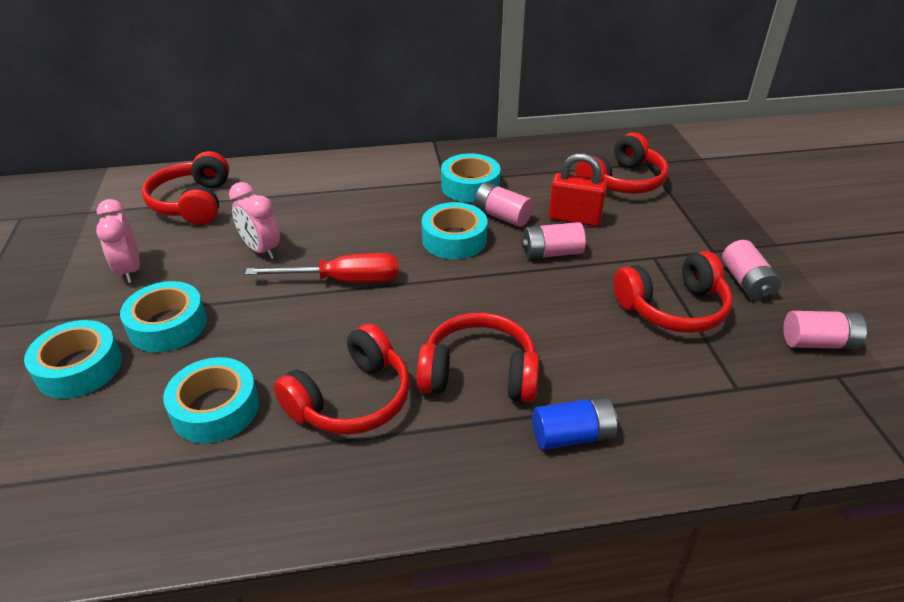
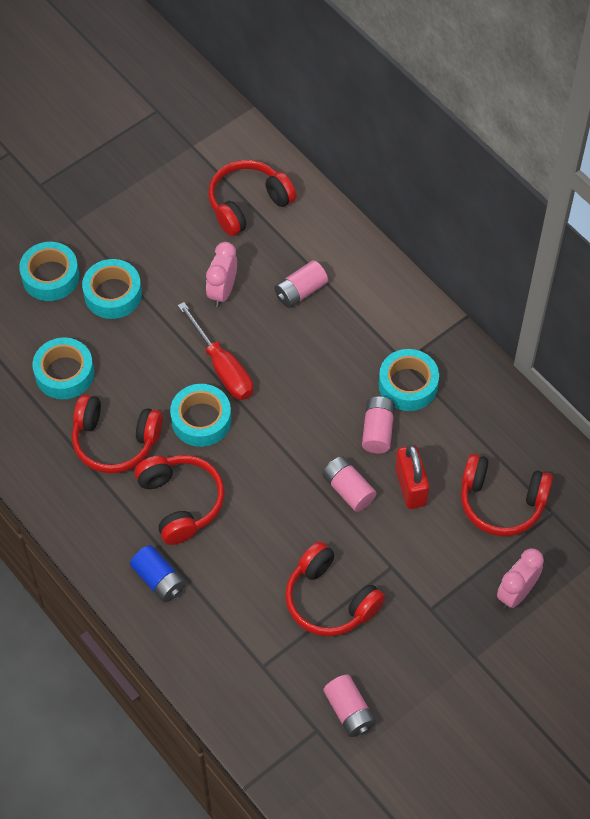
camera: 60 degrees right, 20 degrees up
pink clock [96,199,140,283] -> pink clock moved to [497,548,544,609]
turquoise tape [422,202,488,259] -> turquoise tape moved to [170,384,231,447]
pink battery [722,240,781,301] -> pink battery moved to [274,260,328,308]

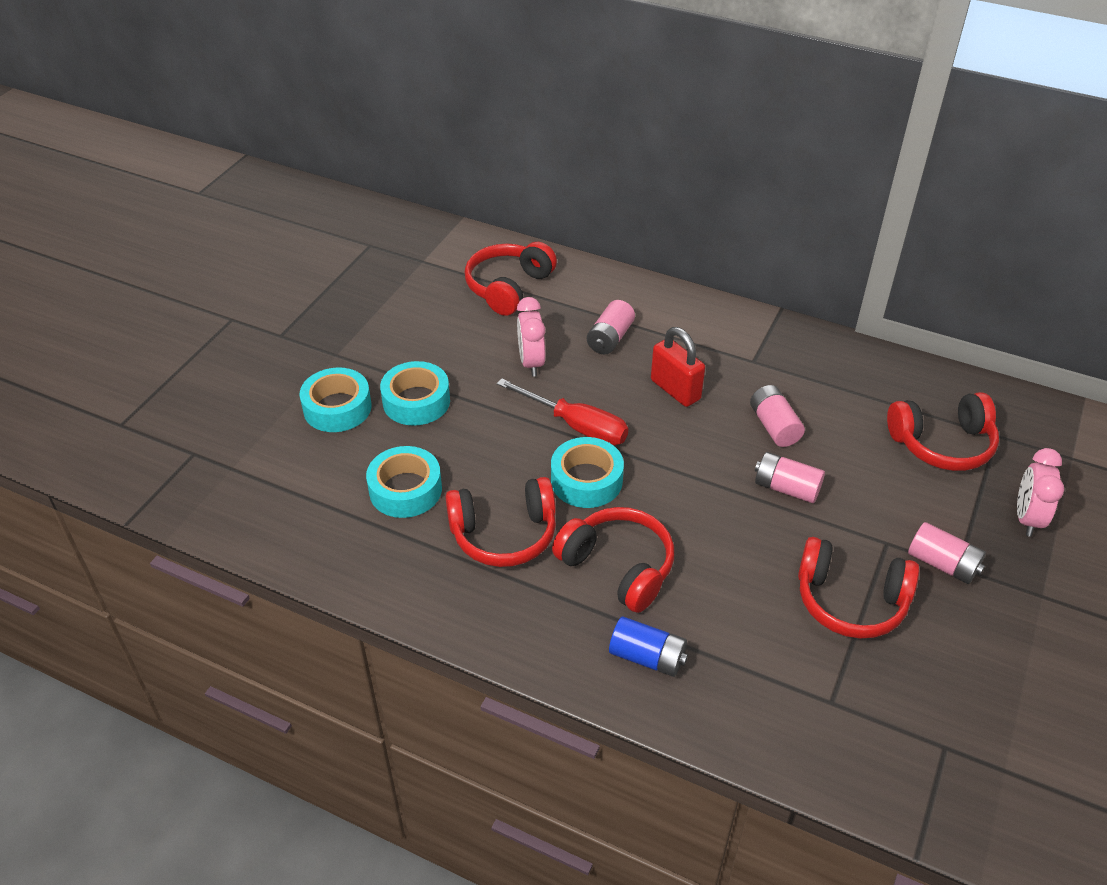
camera: 25 degrees left, 15 degrees down
pink battery [323,675,376,737] -> pink battery moved to [908,522,986,584]
turquoise tape [379,349,439,411] -> none
red padlock [395,444,429,509] -> red padlock moved to [651,327,705,407]

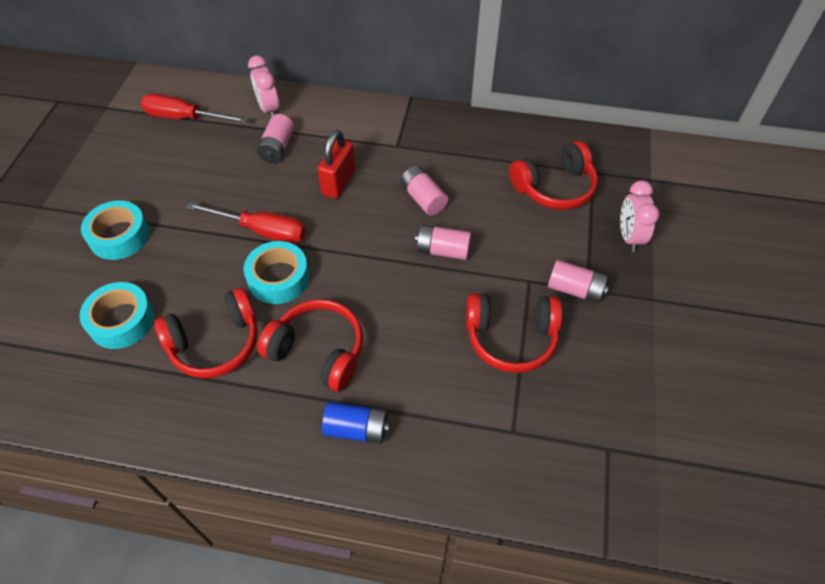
camera: 15 degrees left, 10 degrees up
turquoise tape [300,367,372,432] -> none
red headphones [465,242,557,316] -> red screwdriver [141,94,249,123]
pink clock [517,297,545,377] -> pink clock moved to [248,55,280,117]
red padlock [651,327,705,407] -> red padlock turned 75 degrees clockwise [317,130,356,199]

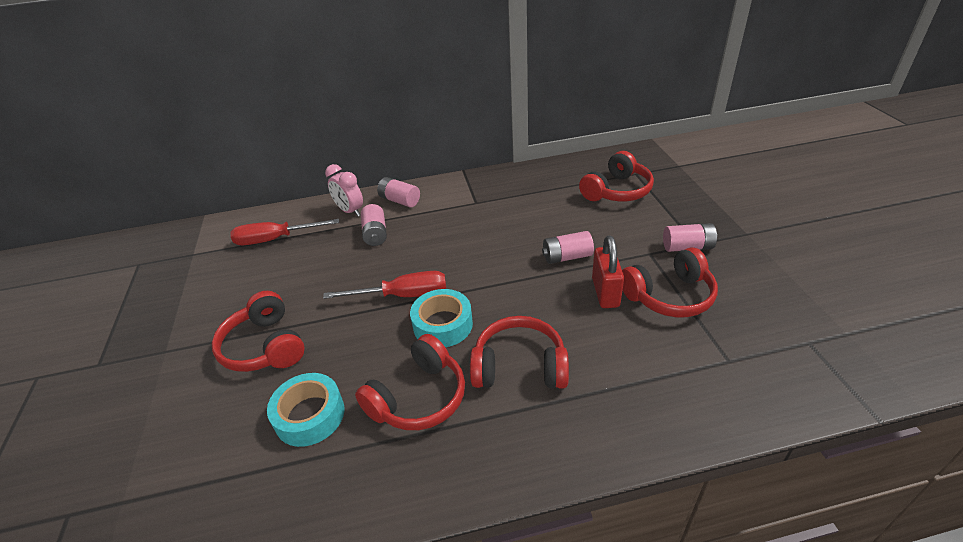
camera: 20 degrees left, 15 degrees down
turquoise tape [81,201,150,260] -> red headphones [212,291,305,372]
red padlock [317,130,356,199] -> red padlock moved to [592,235,624,308]
blue battery [322,402,390,444] -> none
pink battery [401,166,448,216] -> pink battery moved to [377,177,420,207]
pink clock [620,180,660,252] -> none

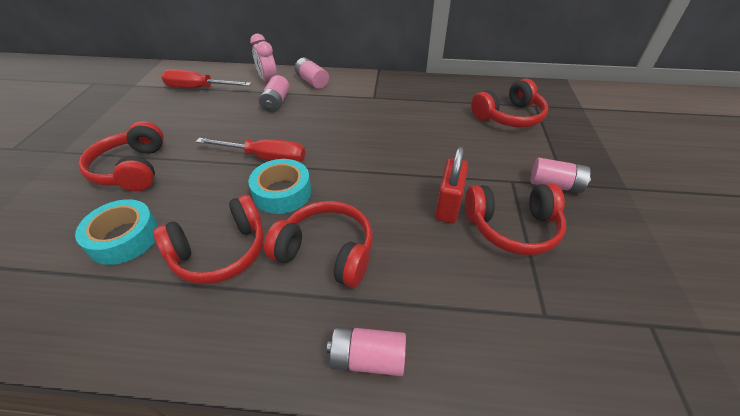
camera: 15 degrees right, 5 degrees up
pink battery [542,231,594,264] -> pink battery moved to [327,326,406,376]

